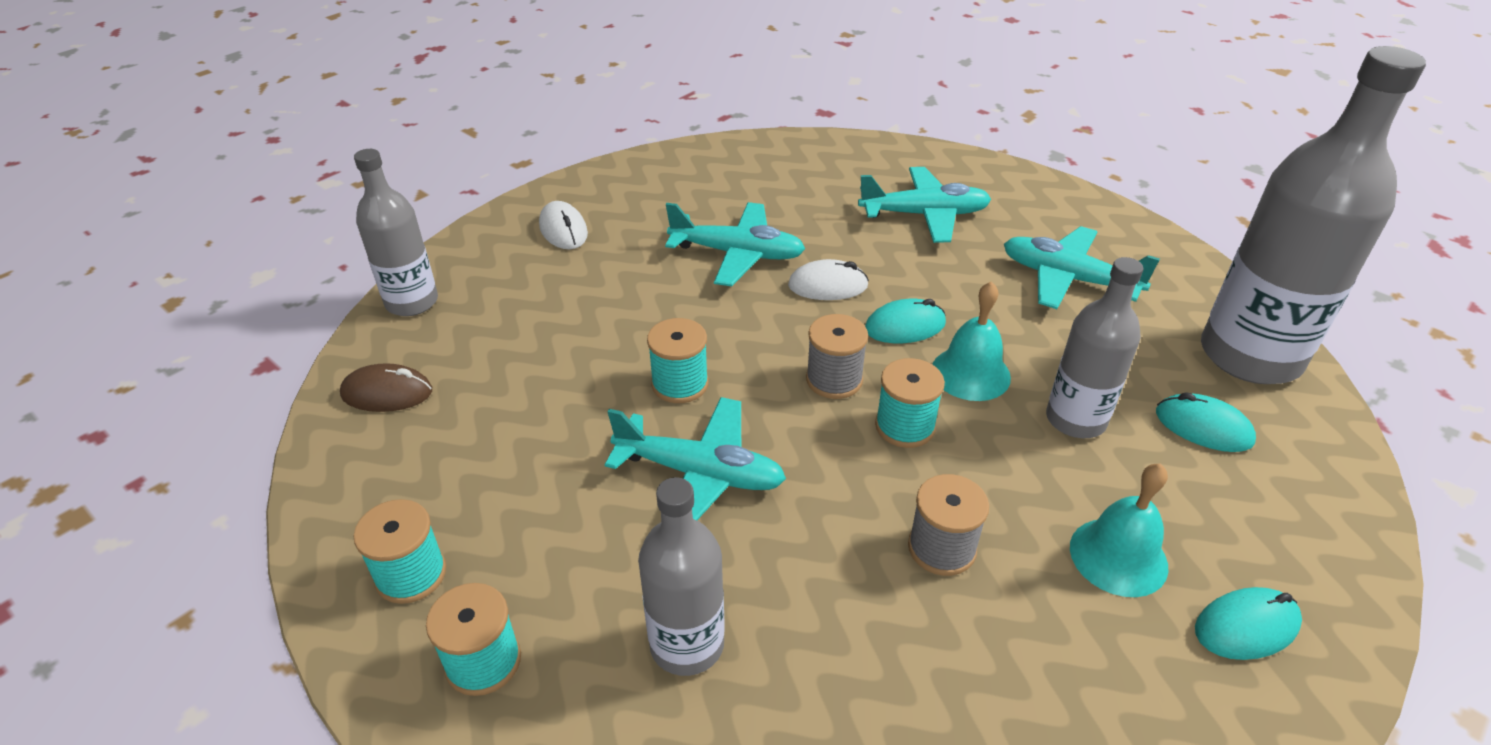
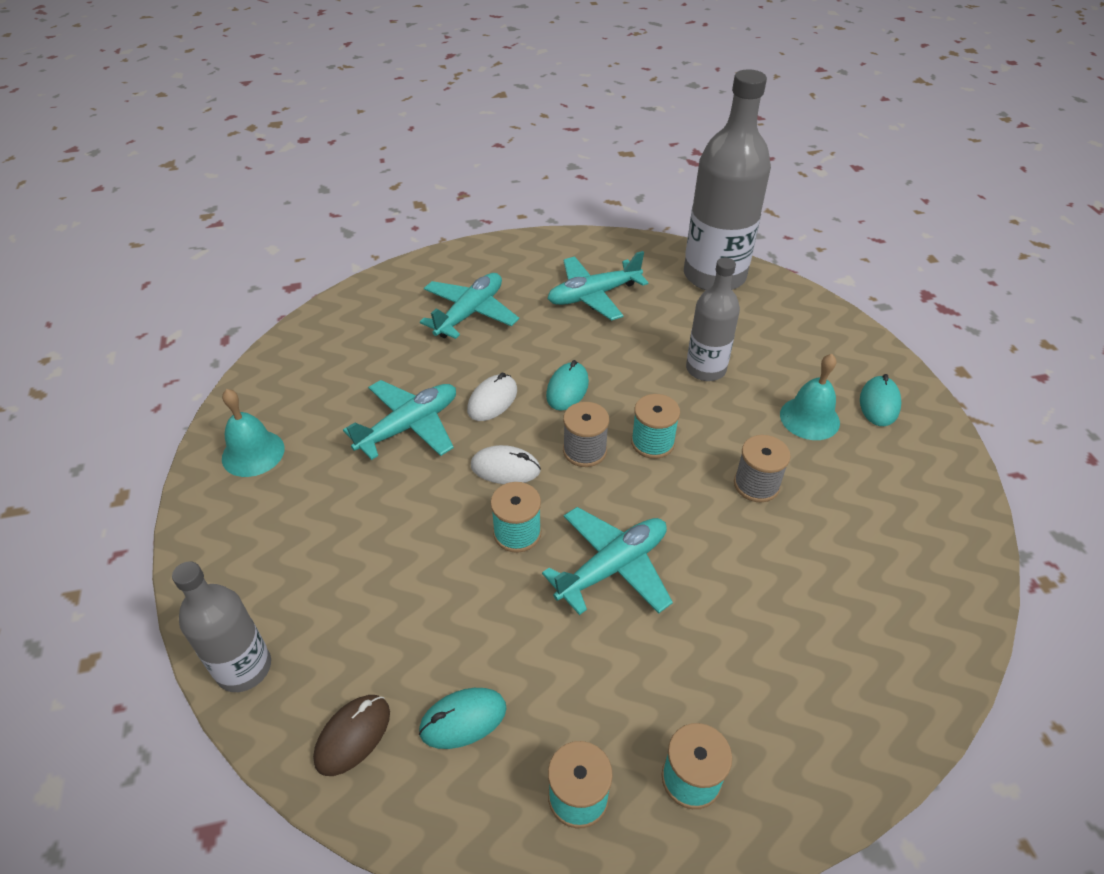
camera: 55 degrees left, 5 degrees up
white mouse [539,201,588,249] -> white mouse moved to [471,445,541,484]
grey bottle [638,477,725,676] -> none
turquoise bell [932,281,1011,401] -> turquoise bell moved to [222,389,285,477]
turquoise mouse [1156,392,1256,452] -> turquoise mouse moved to [419,688,507,749]

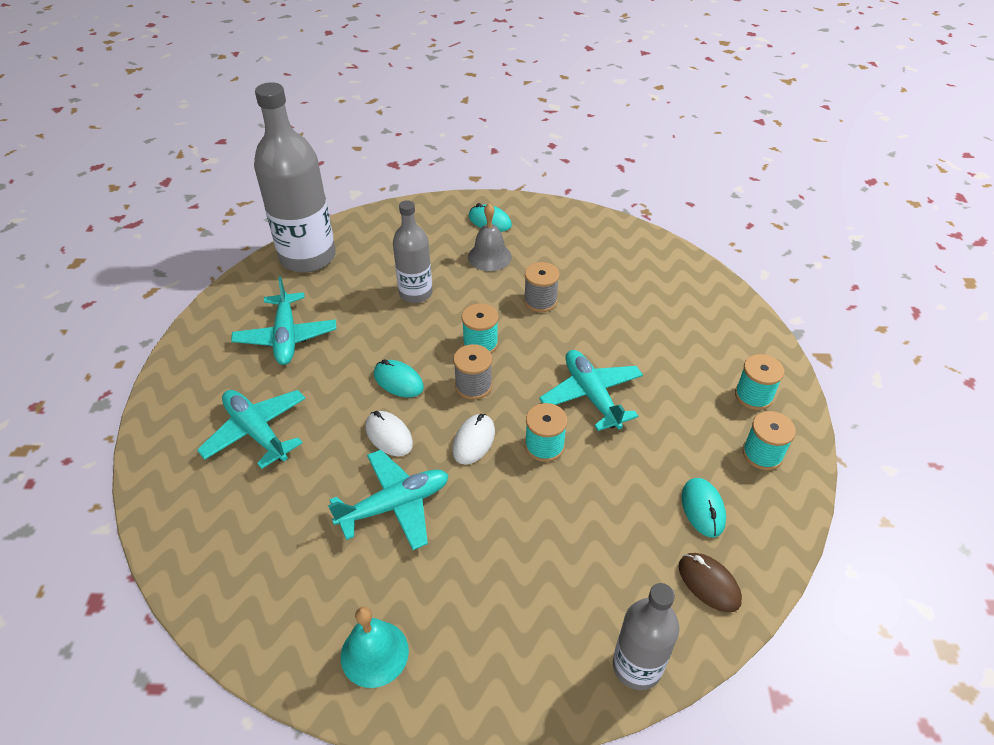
camera: 75 degrees left, 0 degrees up
turquoise plane [343,380,456,460] -> turquoise plane turned 90 degrees clockwise [328,450,449,550]
turquoise bell [780,354,840,440] -> grey bell [468,203,512,271]

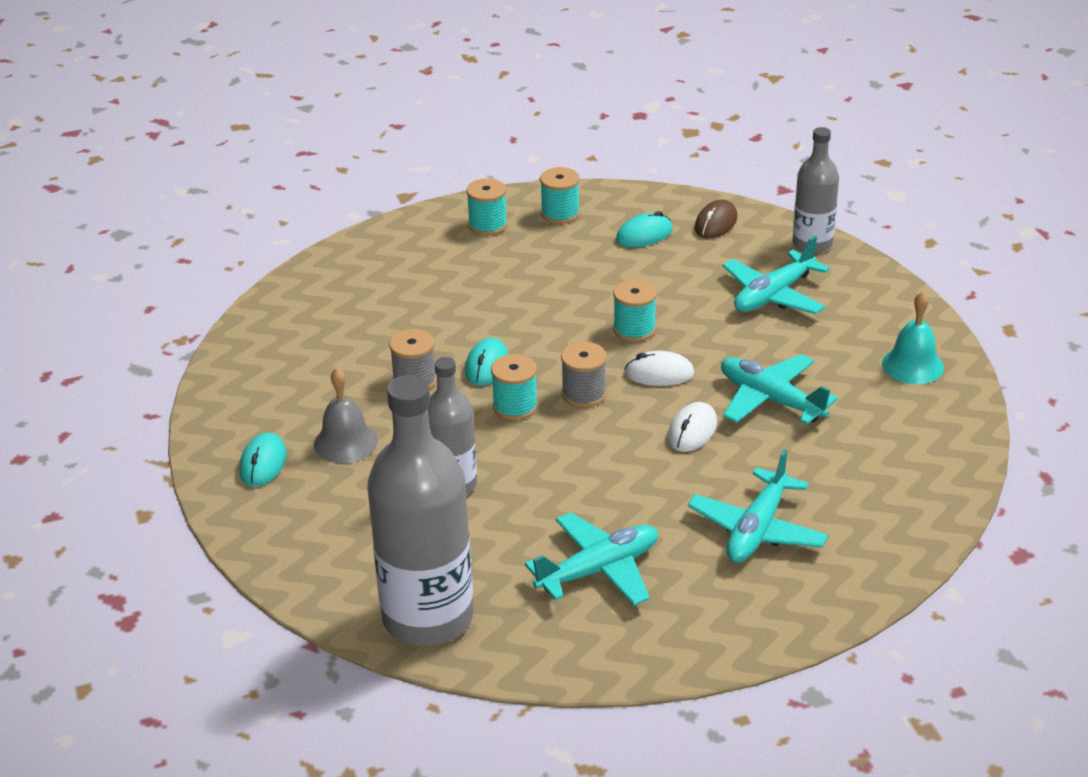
camera: 110 degrees left, 10 degrees down
turquoise mouse [374,359,424,397] -> turquoise mouse moved to [465,338,508,386]
turquoise plane [539,350,643,431] -> turquoise plane moved to [723,236,830,314]

